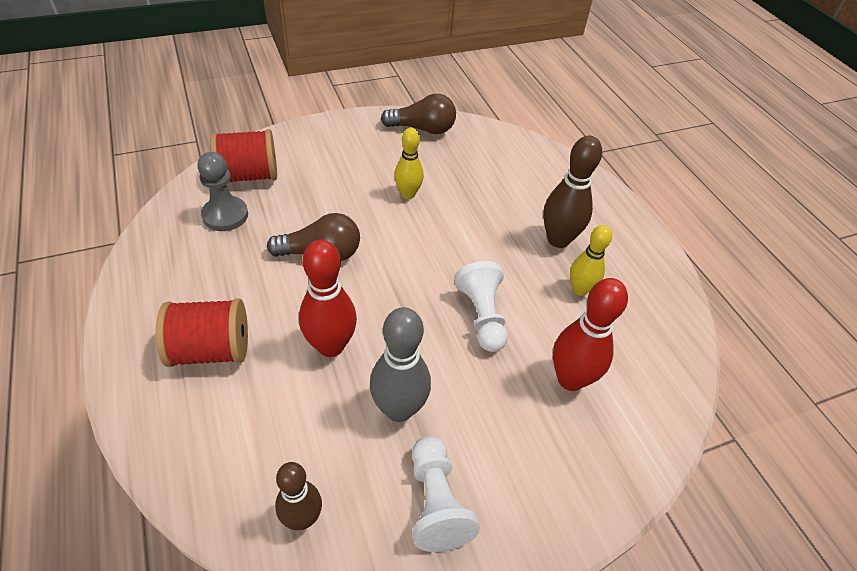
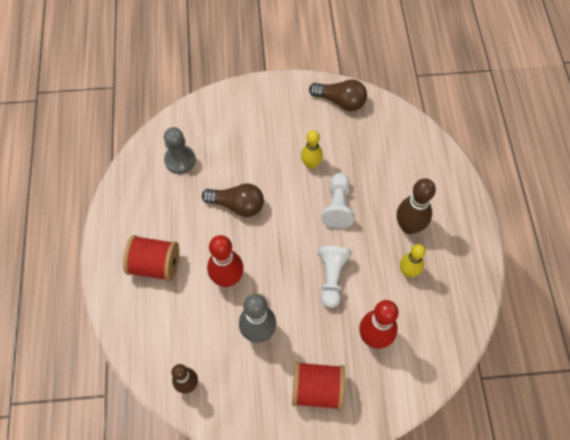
camera: 20 degrees right, 15 degrees up
red spool [210,129,277,182] -> red spool moved to [292,361,345,410]
white pawn [412,436,480,552] -> white pawn moved to [321,173,355,229]

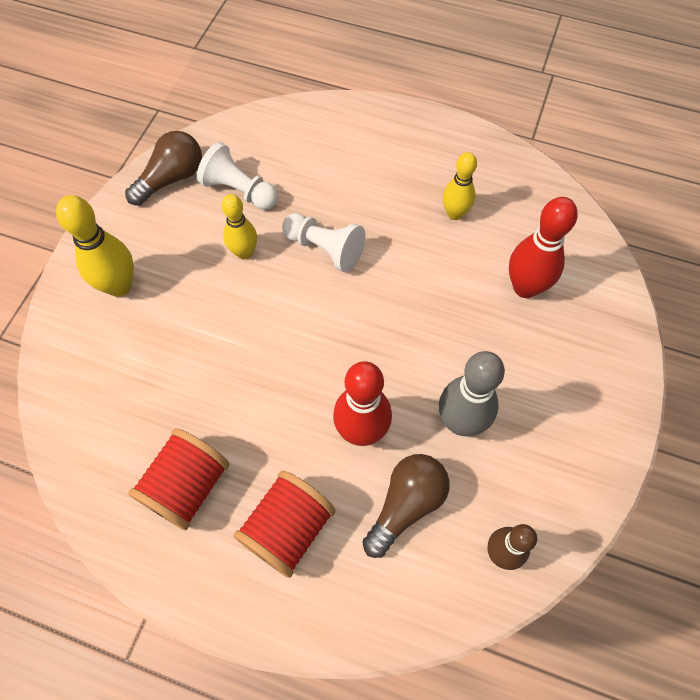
camera: 65 degrees left, 0 degrees up
grey pawn [164,127,196,174] -> none
brown light bulb [202,183,264,217] -> brown light bulb moved to [362,454,450,558]
red spool [292,361,345,410] -> red spool moved to [128,428,230,530]
white pawn [318,246,352,308] -> white pawn moved to [197,142,278,210]
brown bowling pin [397,178,436,234] -> none
none -> yellow bowling pin [56,195,134,297]

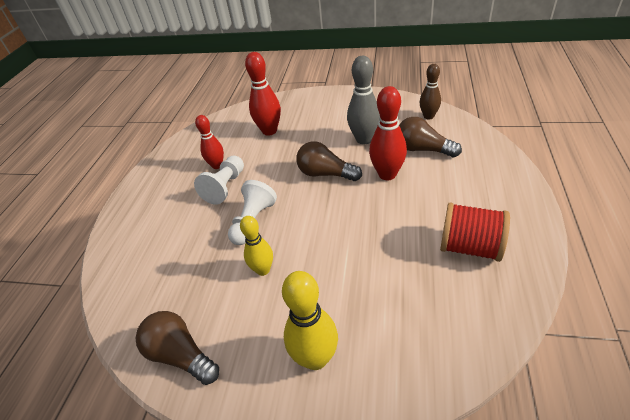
camera: 95 degrees left, 20 degrees down
white pawn [197,142,278,210] -> white pawn moved to [194,155,244,205]
red spool [234,471,336,578] -> none
yellow bowling pin [443,152,477,220] -> red bowling pin [195,115,224,169]
none -> brown light bulb [296,141,362,181]

